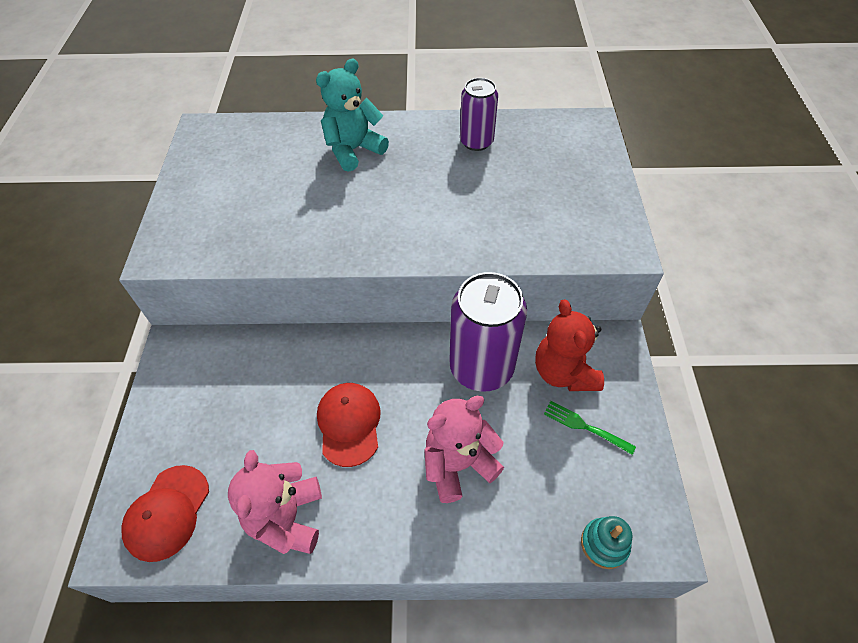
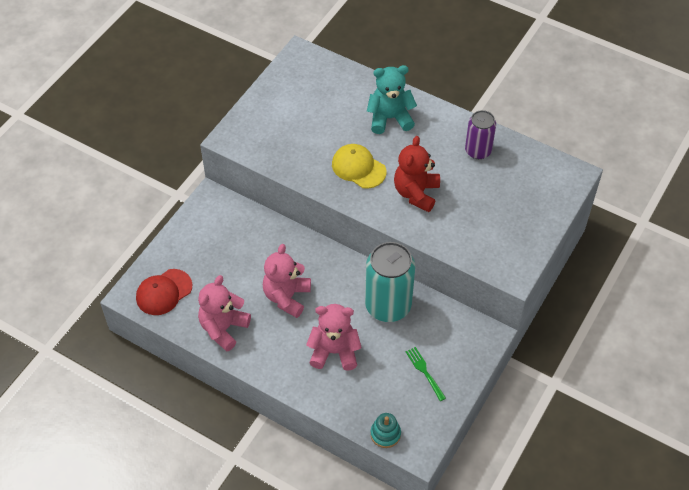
camera: 30 degrees right, 0 degrees up
red cap [317,383,381,467] -> pink teddy bear [263,244,311,318]
purple can [449,272,527,392] -> turquoise can [365,242,415,322]
red teddy bear [535,299,604,391] -> red teddy bear moved to [394,136,440,212]
none -> yellow cap [332,144,386,189]

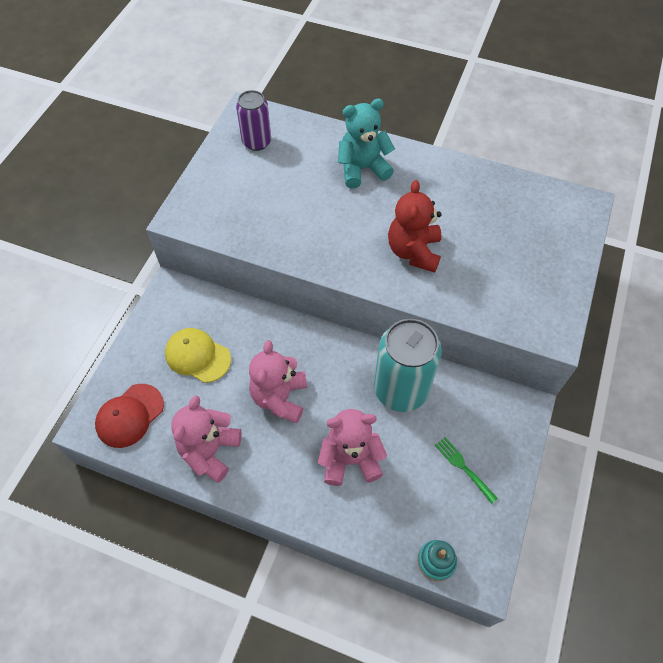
camera: 10 degrees left, 5 degrees up
yellow cap [332,144,386,189] -> yellow cap moved to [165,328,231,383]
purple can [465,110,496,159] -> purple can moved to [236,90,271,151]

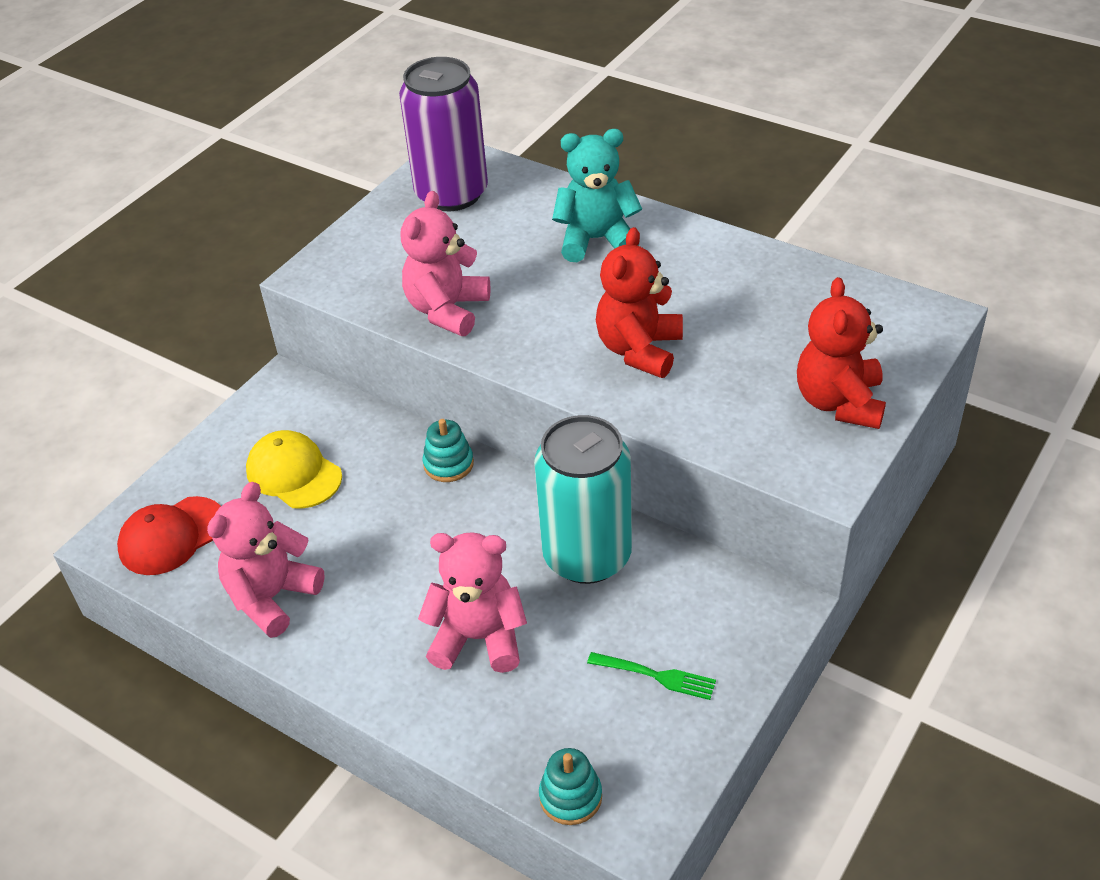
camera: 15 degrees right, 15 degrees down
purple can [236,90,271,151] -> purple can [399,57,488,211], size x1.67
pink teddy bear [249,340,307,423] -> pink teddy bear moved to [401,191,490,336]
green fork [435,437,498,504] -> green fork turned 135 degrees clockwise [587,652,716,700]
none -> turquoise stacking toy [423,419,474,482]
none -> red teddy bear [797,277,886,429]

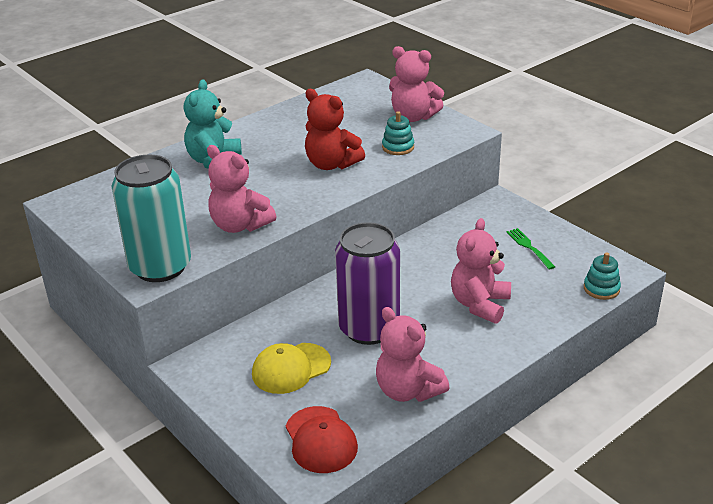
camera: 75 degrees left, 10 degrees down
purple can [399,57,488,211] -> purple can moved to [335,222,400,345]
turquoise stacking toy [423,419,474,482] -> turquoise stacking toy moved to [382,111,414,155]
turquoise can [534,415,632,584] -> turquoise can moved to [111,154,191,282]
green fork [587,652,716,700] -> green fork turned 60 degrees counterclockwise [507,228,555,270]
red teddy bear [797,277,886,429] -> pink teddy bear [389,46,444,122]

